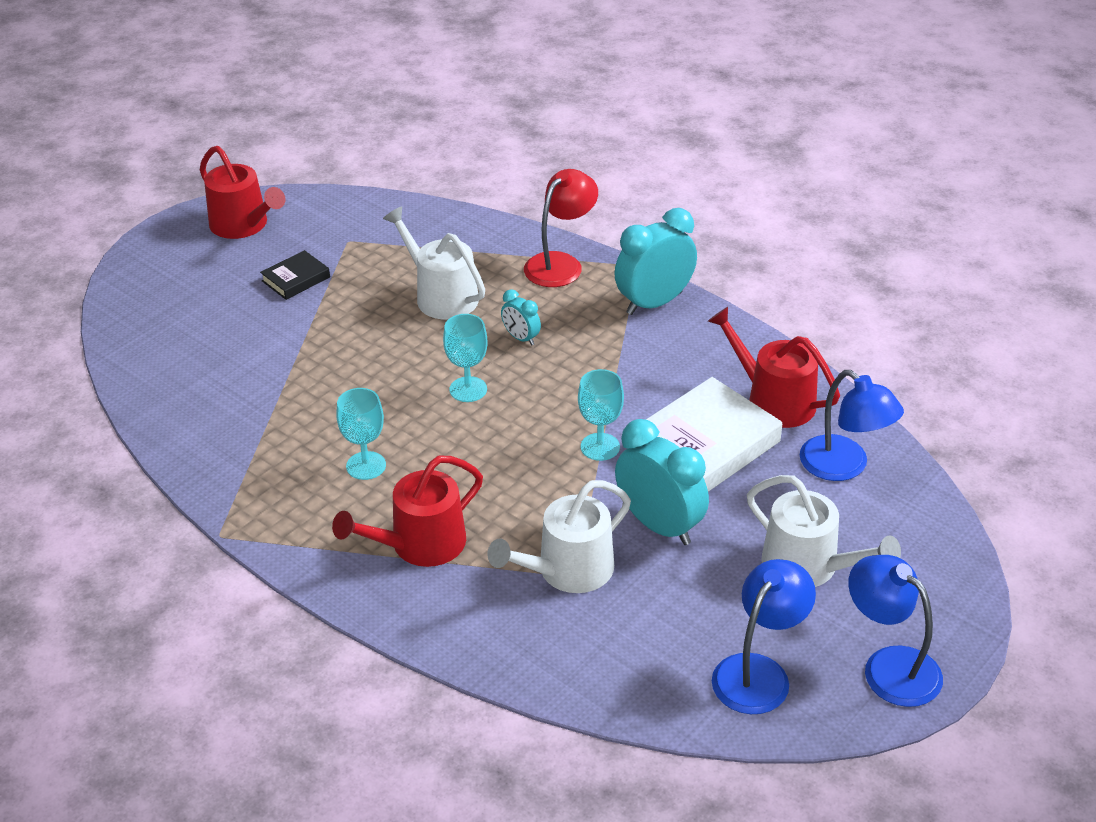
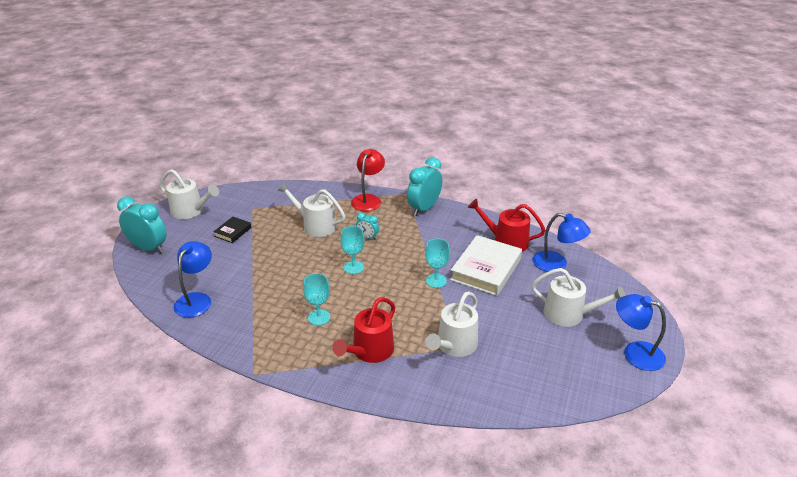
camera: 20 degrees left, 5 degrees down
red watering can [200,146,286,239] -> white watering can [159,169,219,219]
turquoise clock [615,419,709,545] -> turquoise clock moved to [117,197,167,253]
blue lamp [712,559,816,714] -> blue lamp moved to [174,241,212,318]

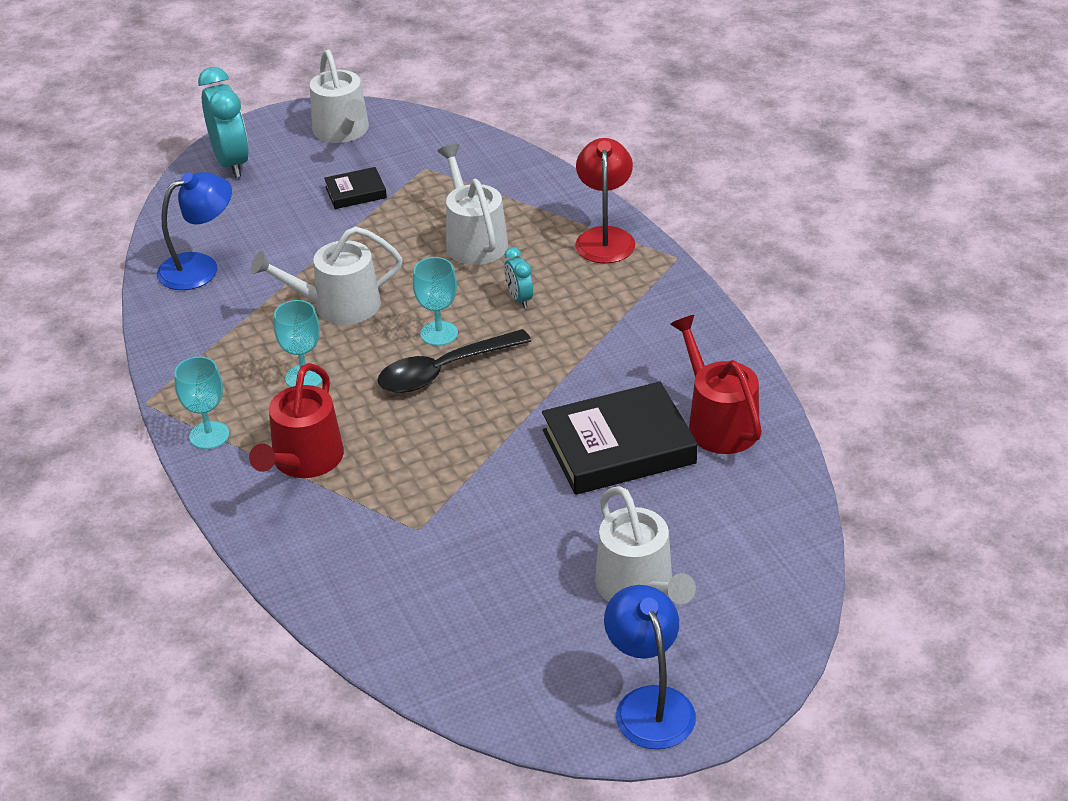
camera: 45 degrees right, 5 degrees up
red watering can [332,297,395,363] -> red watering can turned 60 degrees counterclockwise [249,363,344,478]
red lamp [351,149,385,211] -> red lamp turned 60 degrees counterclockwise [575,138,635,263]
turquoise clock [407,157,442,216] -> none
turquoise goblet [425,239,450,288] -> turquoise goblet moved to [174,357,229,449]
white watering can [426,292,478,357] -> white watering can moved to [251,227,403,324]
white book [450,235,522,296] -> black book [542,382,698,495]
blue lamp [532,213,591,272] -> none
none -> black spoon [377,329,531,393]

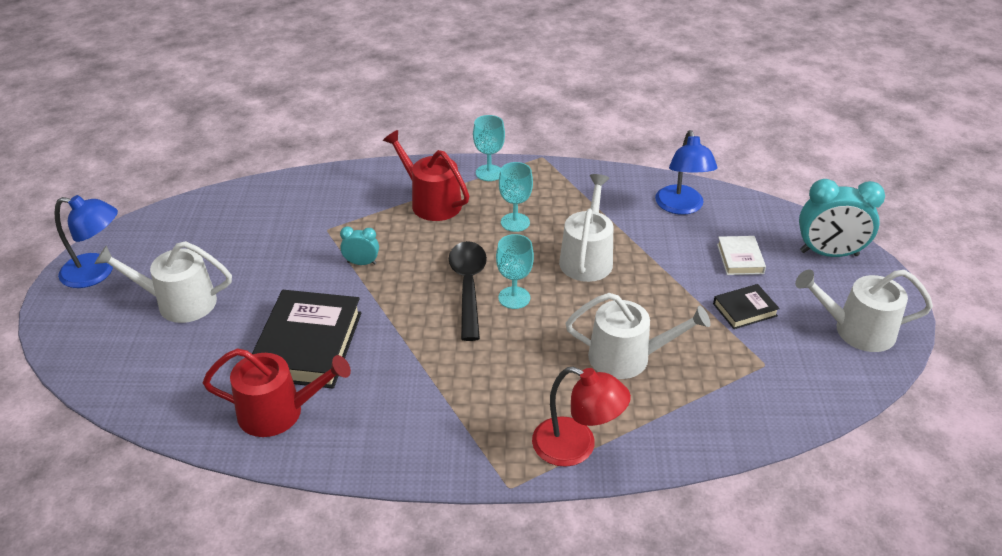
camera: 115 degrees right, 0 degrees up
black book [324,167,387,209] -> black book turned 60 degrees clockwise [713,284,780,329]
turquoise clock [504,247,533,308] -> turquoise clock moved to [340,226,379,265]
none -> white book [717,236,766,275]

